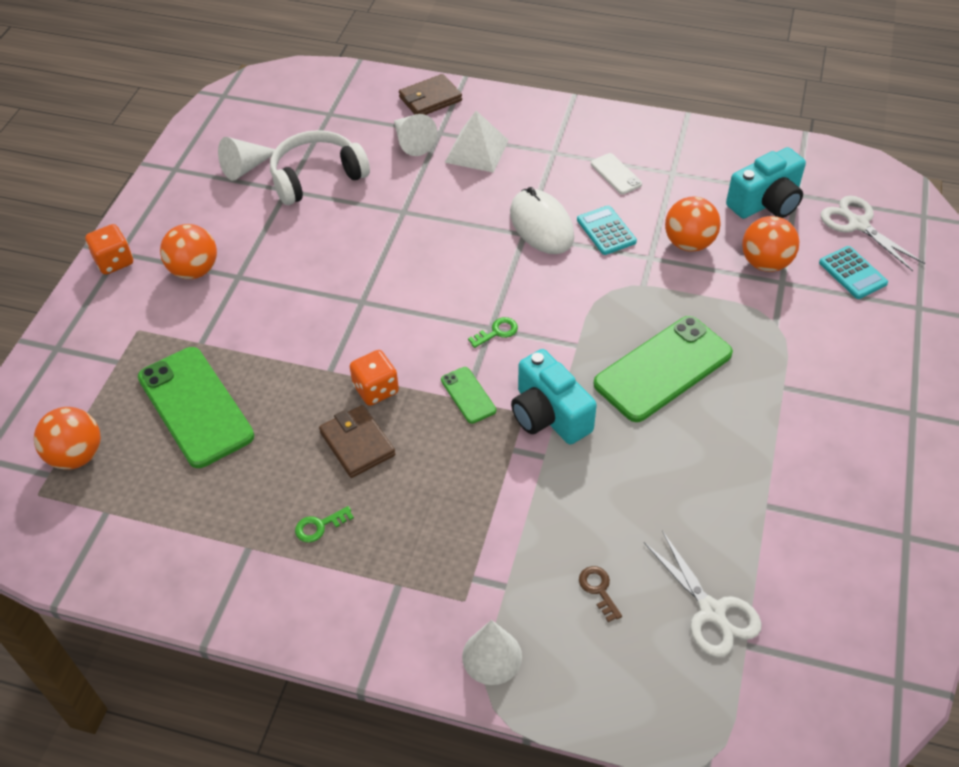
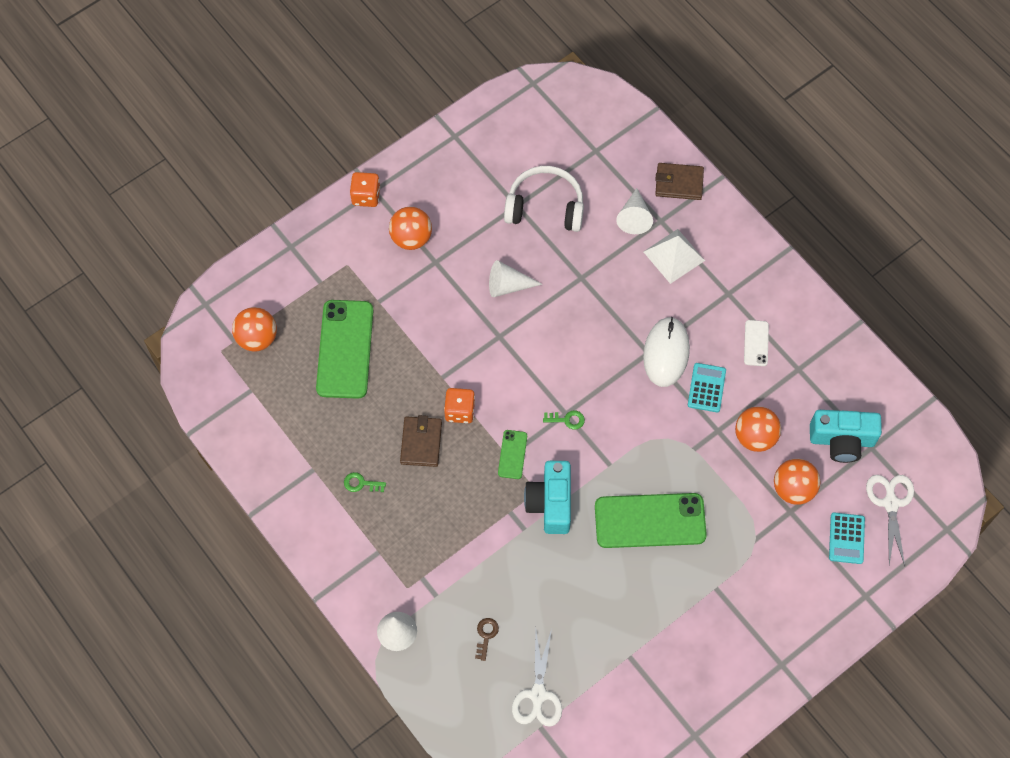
camera: 35 degrees right, 15 degrees up
white cone [218,137,275,181] -> white cone moved to [489,260,542,297]

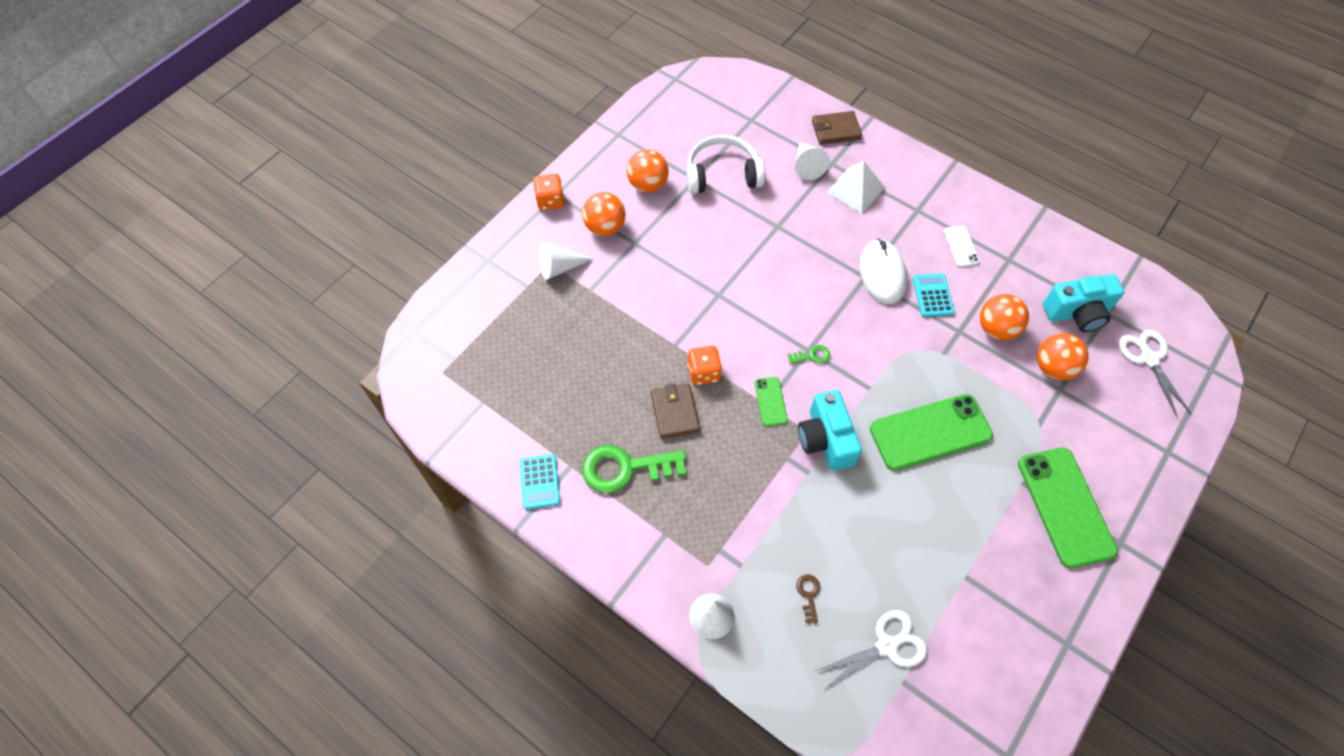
camera: 15 degrees left, 5 degrees down
orange ball [232,307,277,352] -> orange ball moved to [627,149,669,193]
green phone [316,300,373,399] -> green phone moved to [1018,448,1118,569]
green key [344,472,386,492] -> green key [582,445,686,493], size x2.29
white cone [489,260,542,297] -> white cone moved to [539,242,593,280]
white scissors [512,629,562,727] -> white scissors turned 105 degrees counterclockwise [815,610,927,689]
turquoise calculator [829,513,865,564] -> turquoise calculator moved to [520,454,560,509]

